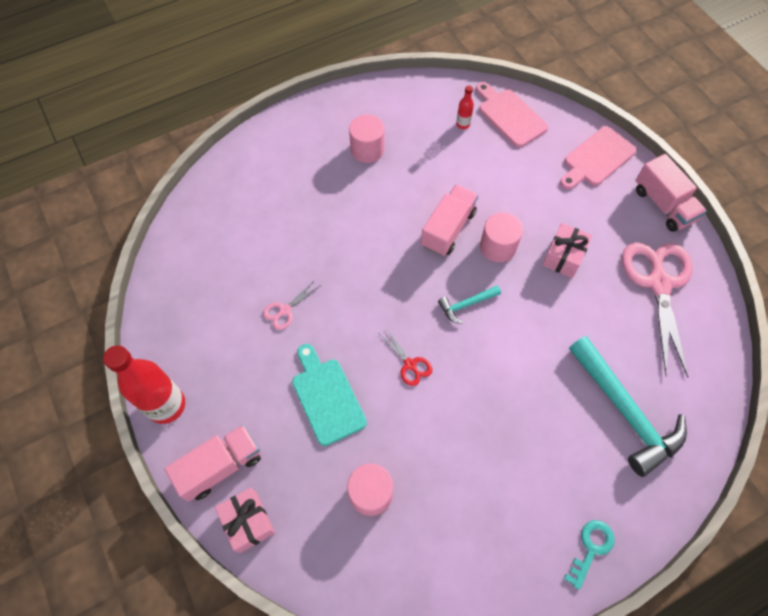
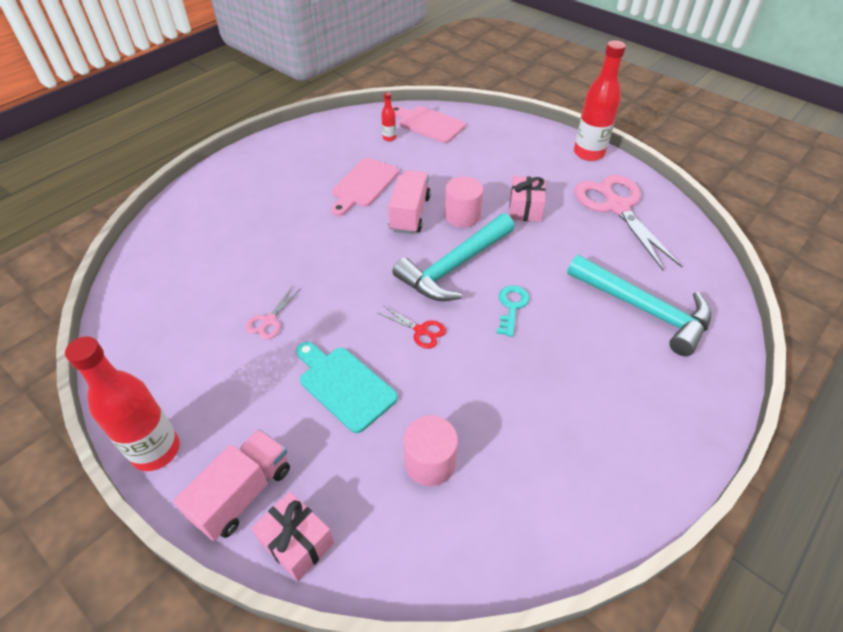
camera: 20 degrees left, 15 degrees down
pink cylinder [349,114,385,163] -> none
turquoise hammer [438,285,501,324] -> turquoise hammer [392,213,515,301], size x2.13
pink cutting board [560,126,636,190] -> pink cutting board moved to [331,158,399,216]
turquoise key [564,520,615,590] -> turquoise key moved to [497,285,530,337]
pink truck [636,154,707,232] -> red bottle [574,40,626,161]

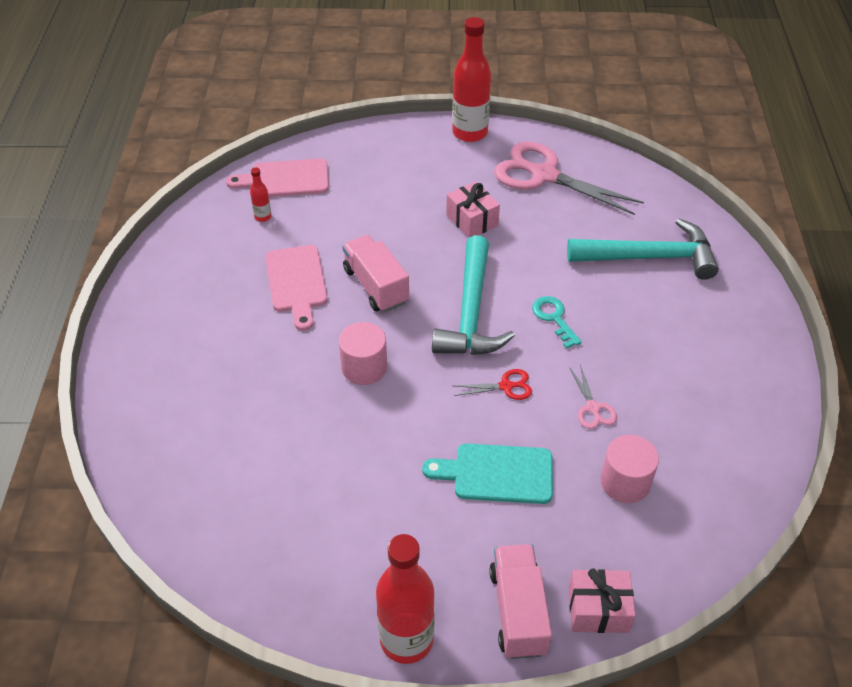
camera: 40 degrees left, 0 degrees up
pink scissors [245,286,300,340] -> pink scissors moved to [569,365,617,429]
pink cylinder [444,177,484,228] -> pink cylinder moved to [339,322,387,385]

